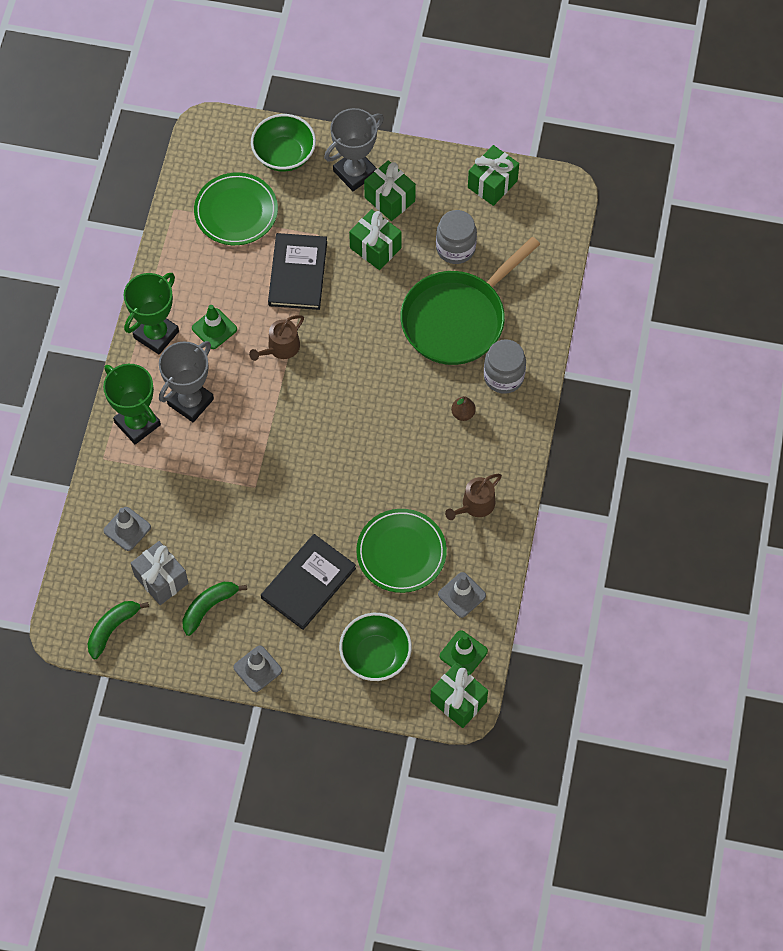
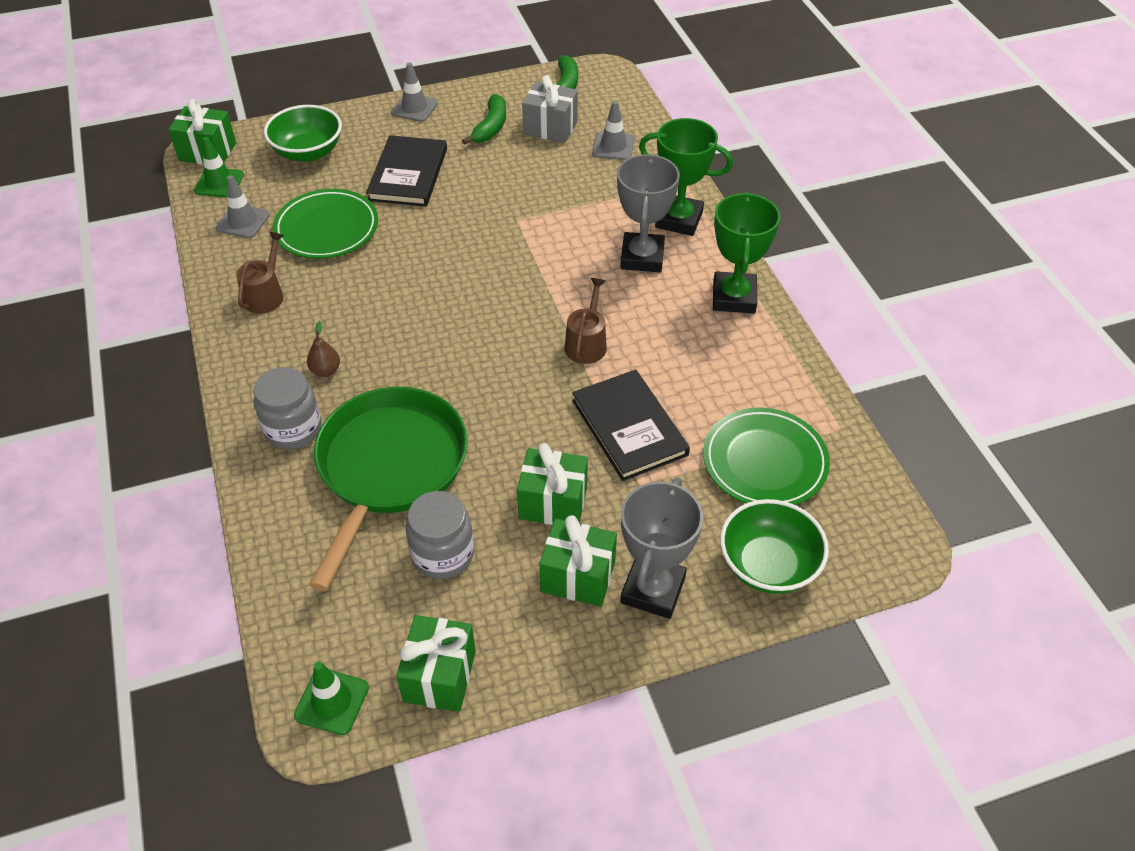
camera: 150 degrees right, 15 degrees down
green traffic cone [192,305,237,349] -> green traffic cone moved to [294,661,369,735]

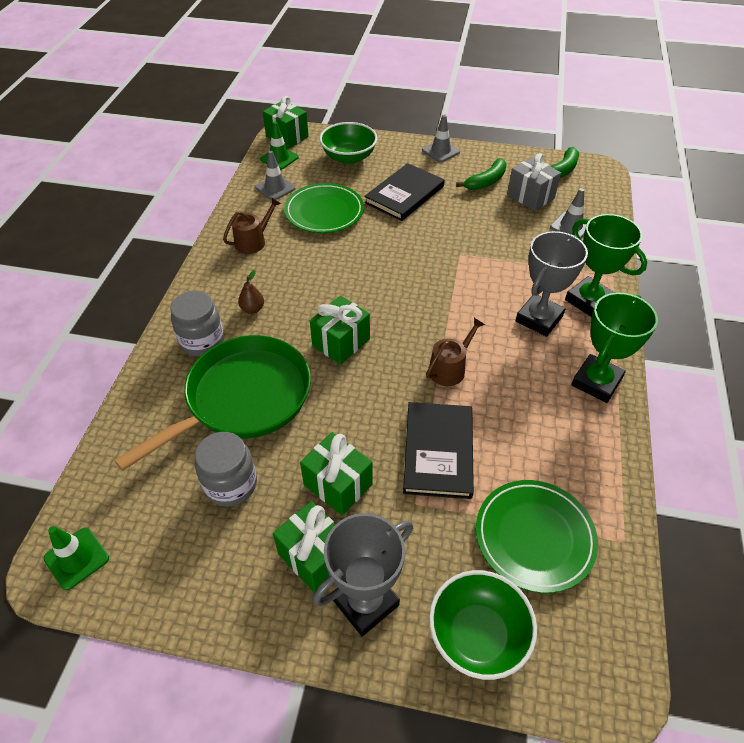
camera: 30 degrees right, 0 degrees up
green gift [396,615,476,712] -> green gift moved to [310,296,370,365]

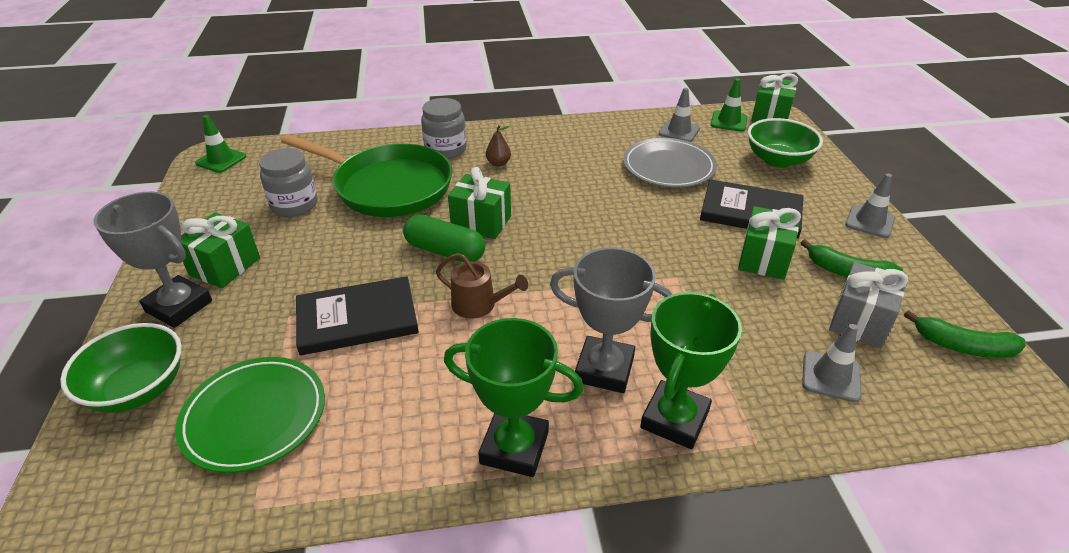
camera: 70 degrees right, 10 degrees down
brown watering can [223,198,281,254] -> none
green plate [284,183,364,233] -> grey plate [623,138,717,188]
green gift [300,432,373,515] -> green gift moved to [738,206,801,280]
none -> green capsule [403,214,485,262]

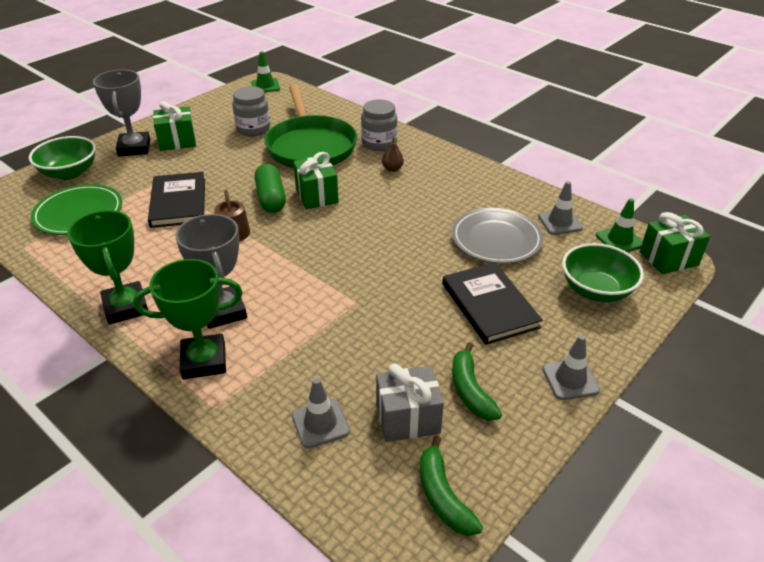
camera: 50 degrees right, 0 degrees up
black book [296,276,419,355] -> black book turned 45 degrees clockwise [148,172,205,228]
green gift [738,206,801,280] -> none

